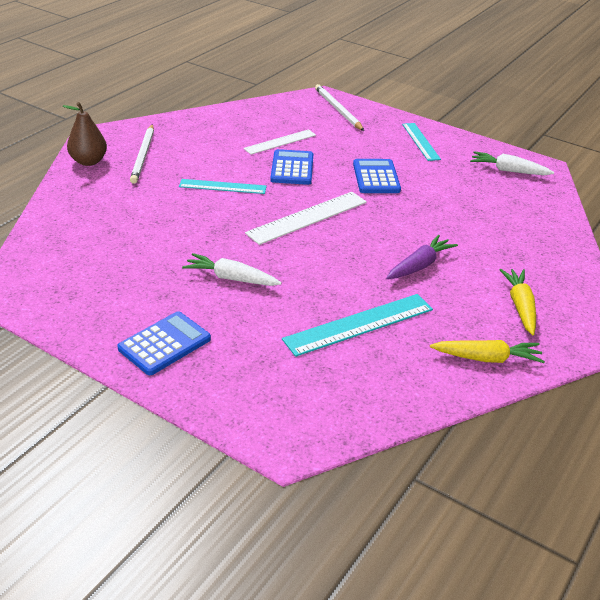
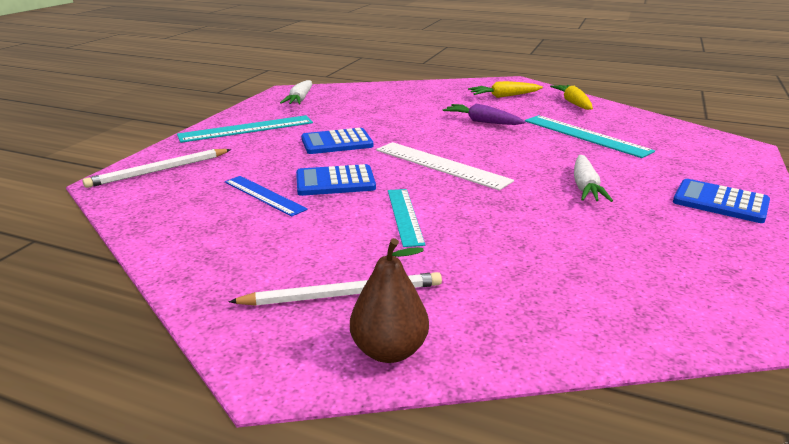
camera: 100 degrees left, 10 degrees down
white ruler [243,129,316,155] -> blue ruler [225,176,308,217]
turquoise ruler [402,123,441,161] -> turquoise ruler [177,115,313,143], size x1.51

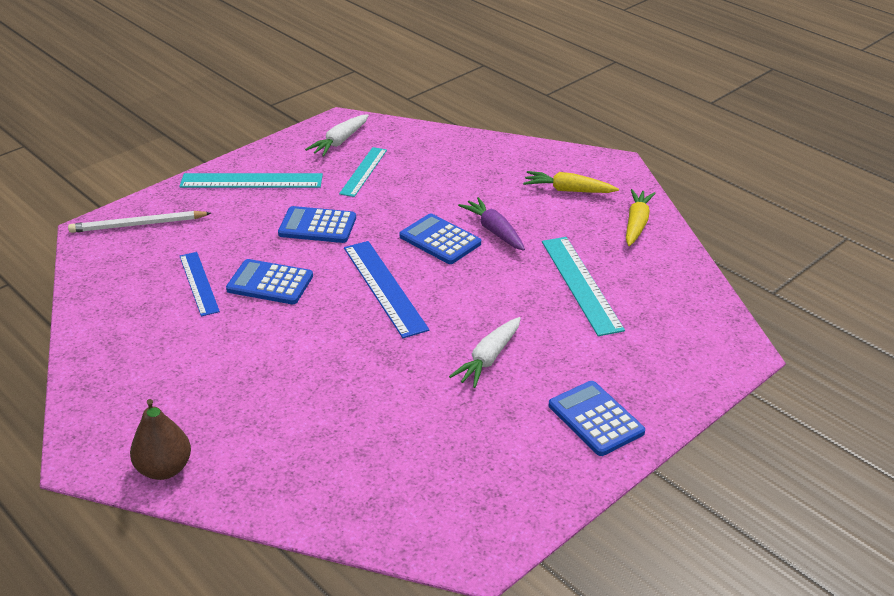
camera: 25 degrees right, 10 degrees up
white pencil [229,272,442,306] -> none
white ruler [376,142,514,190] -> blue ruler [344,241,429,338]
turquoise ruler [388,189,425,247] -> turquoise ruler moved to [339,147,387,197]
none -> blue calculator [400,213,481,264]

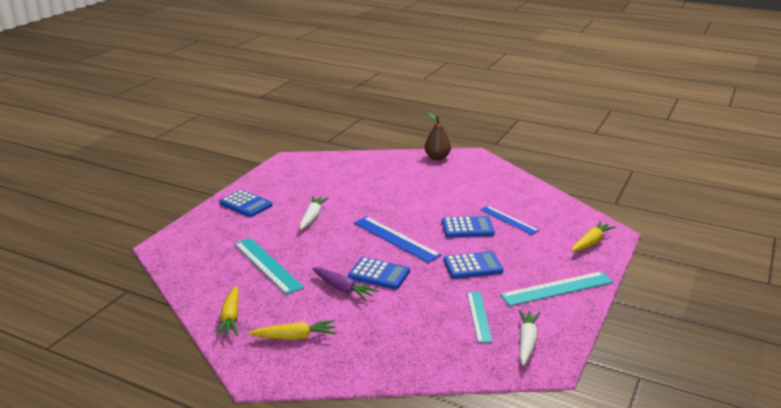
camera: 160 degrees right, 10 degrees down
white pencil [68,211,211,233] -> yellow carrot [571,221,616,252]

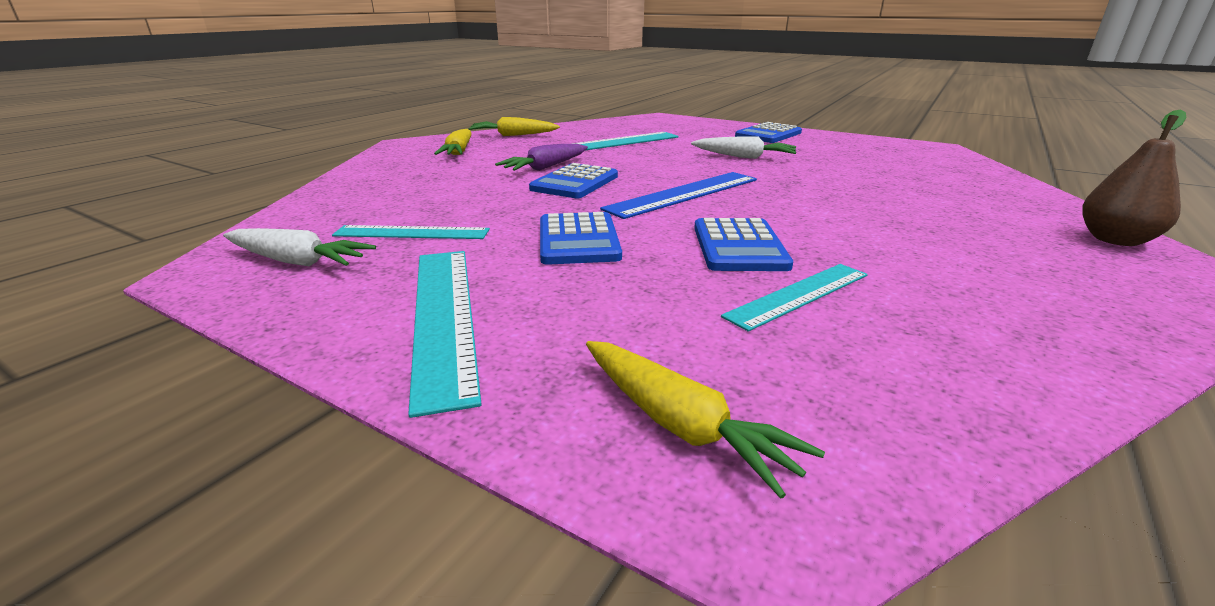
camera: 95 degrees right, 0 degrees up
blue ruler [480,206,539,235] -> turquoise ruler [721,264,868,332]

